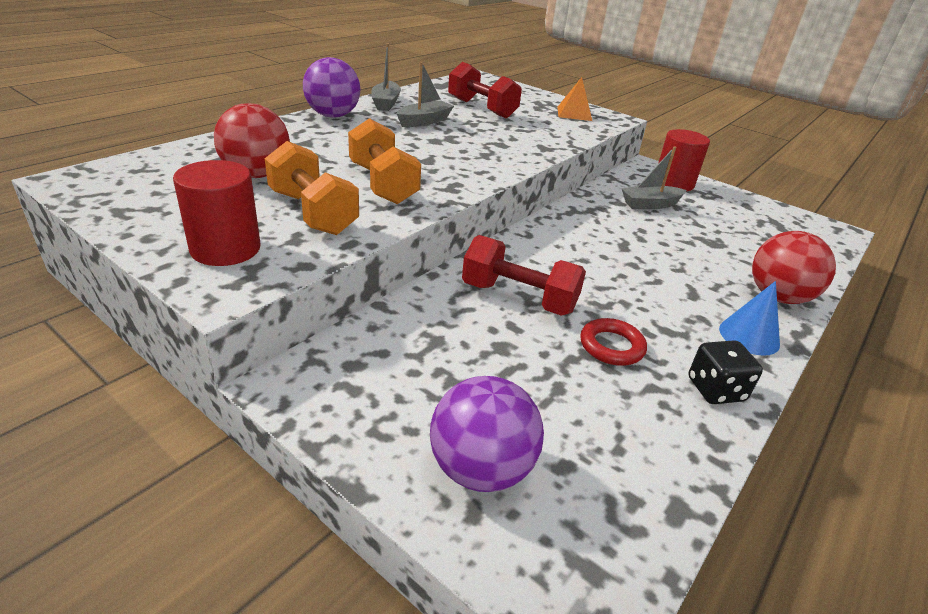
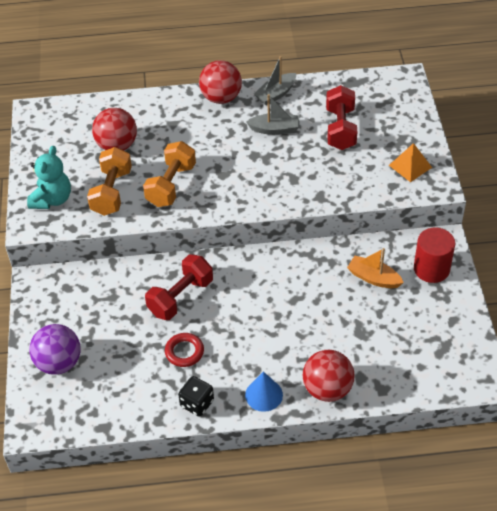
camera: 50 degrees right, 15 degrees up
red cylinder [173,160,261,266] -> turquoise teddy bear [27,146,71,209]
purple ball [303,57,360,117] -> red ball [199,60,242,104]
red dumbbell [462,235,586,316] -> red dumbbell turned 60 degrees clockwise [145,254,213,320]
grey boat [622,146,687,209] -> orange boat [347,248,404,288]

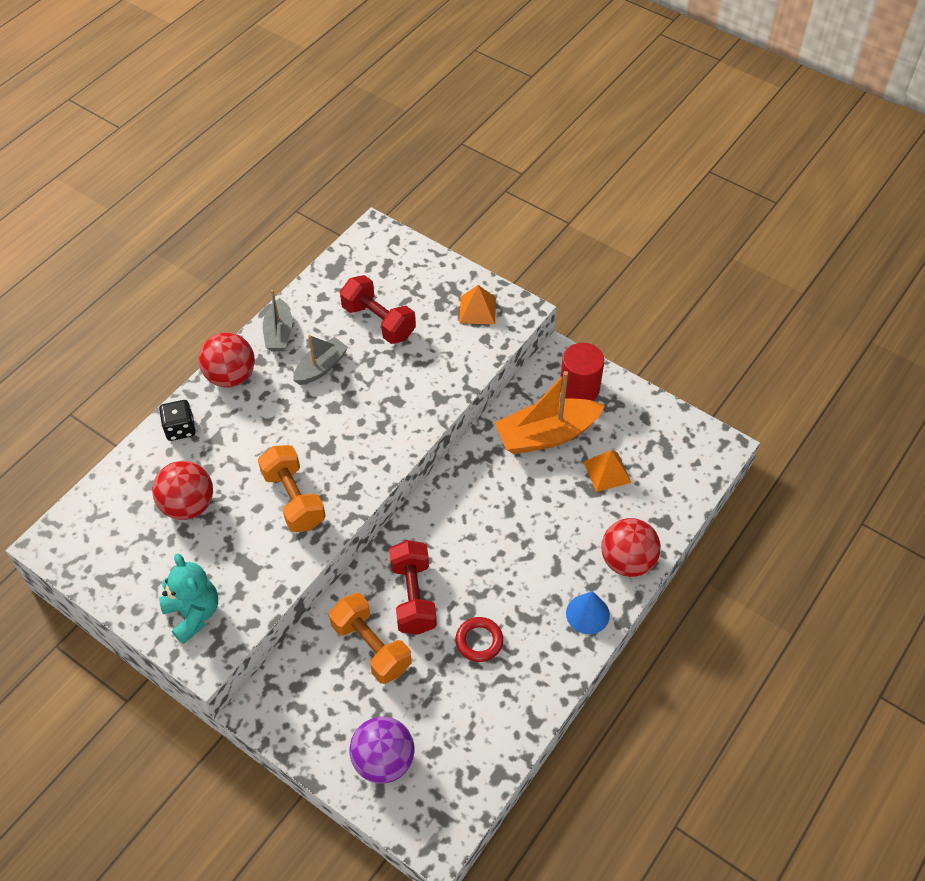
camera: 50 degrees left, 5 degrees up
orange dumbbell [87,147,132,216] -> orange dumbbell moved to [329,593,411,684]
black dice [178,376,214,417] -> black dice moved to [159,400,196,441]
orange boat [347,248,404,288] -> orange boat [495,371,605,454], size x1.69
none -> orange pyramid [584,450,631,492]

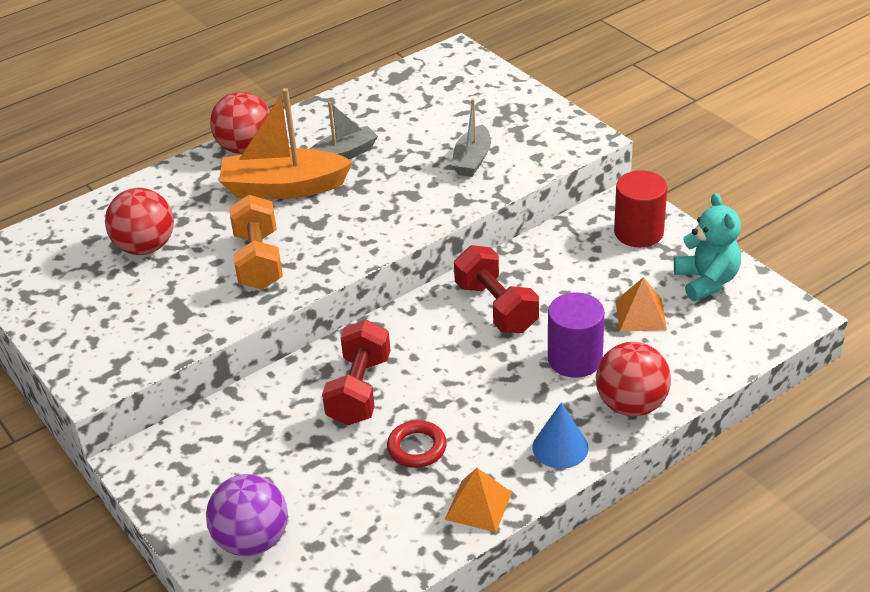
camera: 20 degrees right, 15 degrees down
black dice [159,400,196,441] -> none
turquoise teddy bear [159,553,218,644] -> turquoise teddy bear moved to [674,193,741,301]
grey boat [263,289,292,351] -> grey boat moved to [452,98,491,177]
orange dumbbell [329,593,411,684] -> none
red dumbbell [340,275,416,344] -> red dumbbell moved to [454,245,539,333]
orange pyramid [459,285,496,324] -> orange pyramid moved to [445,468,512,532]
orange boat [495,371,605,454] -> orange boat moved to [219,88,353,199]
none -> purple cylinder [548,292,605,378]

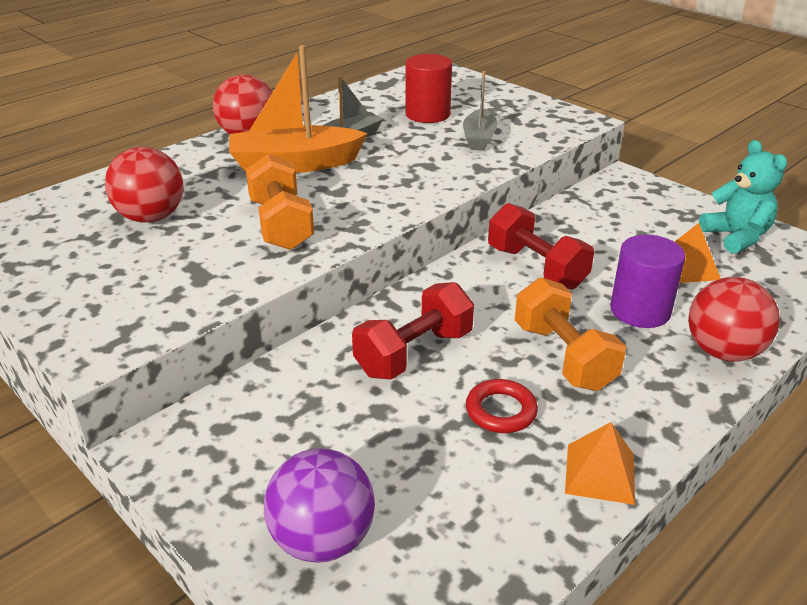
camera: 10 degrees left, 5 degrees down
red dumbbell [322,319,391,426] -> red dumbbell turned 45 degrees clockwise [352,282,474,380]
blue cone [533,403,588,469] -> none
red cylinder [614,170,667,247] -> red cylinder moved to [406,54,452,123]
none -> orange dumbbell [515,277,626,391]

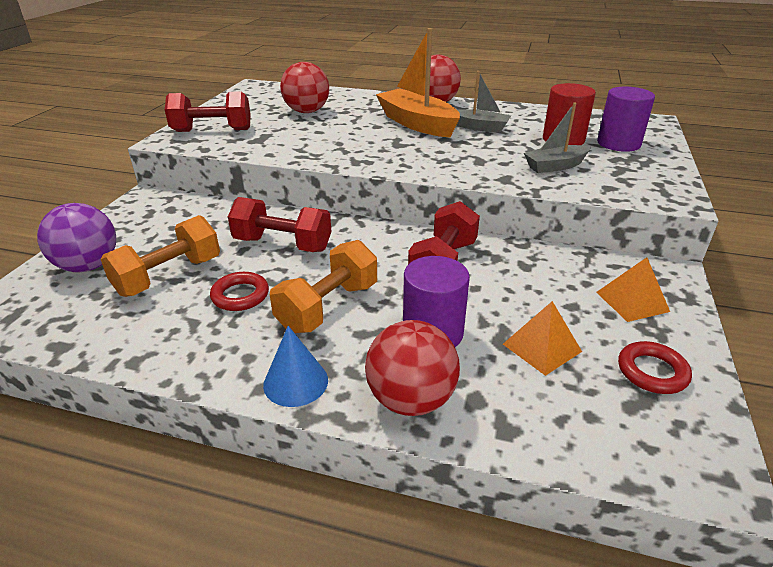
camera: 60 degrees right, 0 degrees up
orange dumbbell [246,154,314,250] -> orange dumbbell moved to [100,215,220,297]
orange pyramid [565,422,635,505] -> orange pyramid moved to [596,257,670,322]
turquoise teddy bear [699,140,787,254] -> red ring [618,341,692,394]
none -> red dumbbell [165,91,251,132]
none -> blue cone [263,326,328,407]
none -> purple cylinder [597,87,655,152]

